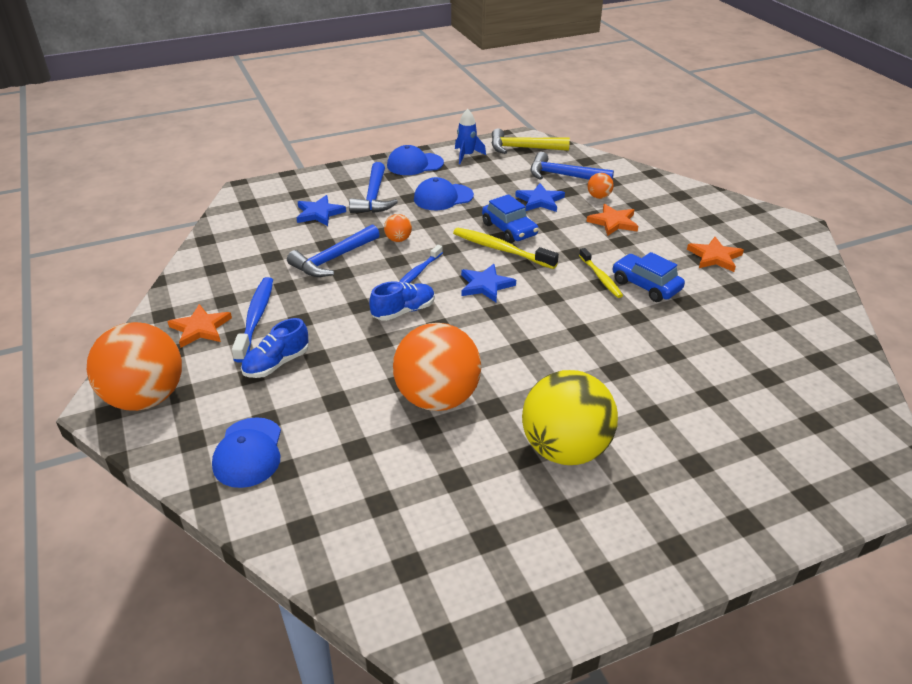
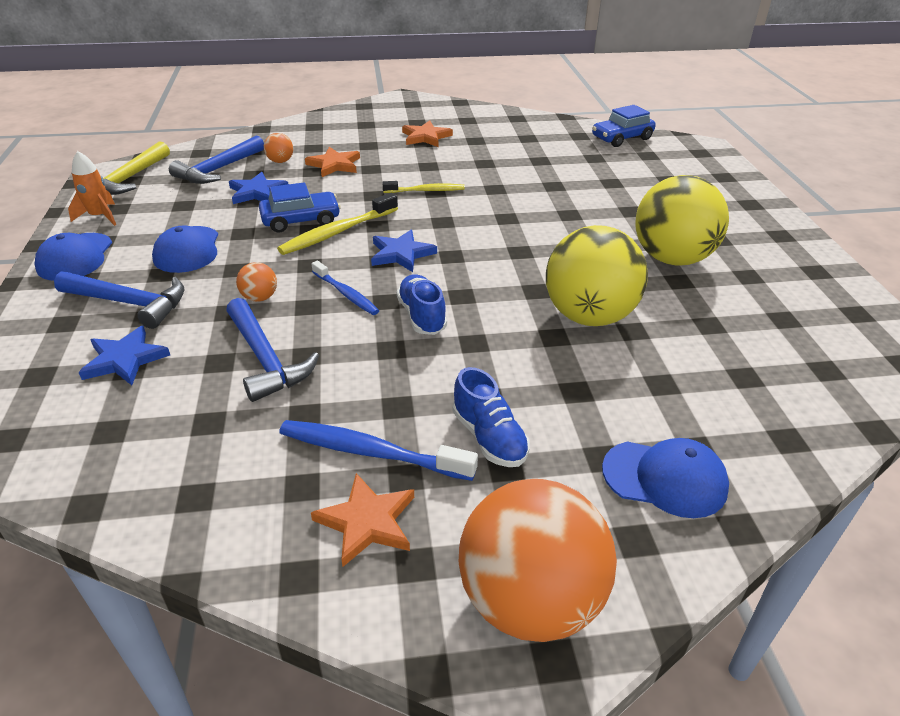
camera: 75 degrees left, 0 degrees up
orange ball [393,323,481,411] -> yellow ball [546,225,648,326]
blue rocket [455,109,486,164] -> orange rocket [68,151,116,226]
blue car [612,252,685,302] -> blue car moved to [592,105,656,147]

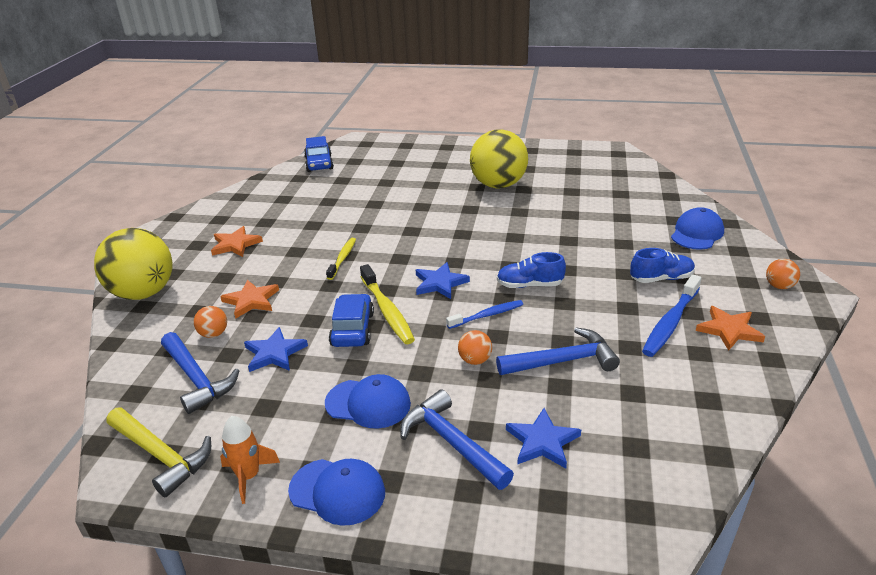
camera: 70 degrees left, 5 degrees down
blue hammer [54,271,185,329] -> blue hammer turned 75 degrees counterclockwise [400,389,514,490]
orange ball [459,479,617,642] -> orange ball [766,259,800,289], size x0.41
yellow ball [546,225,648,326] -> yellow ball moved to [94,228,173,300]

